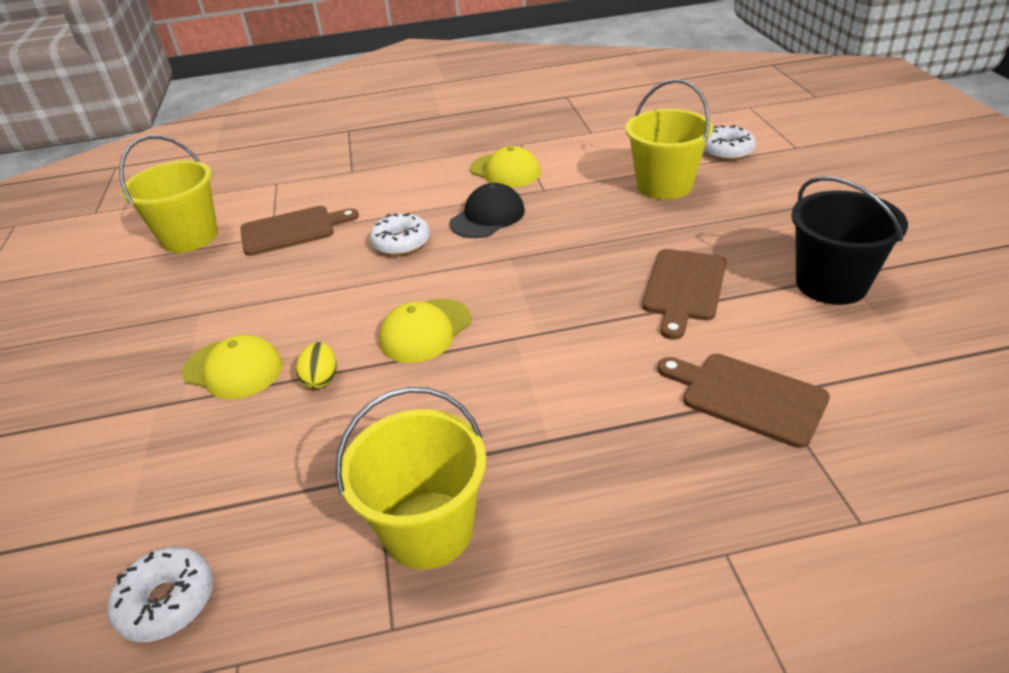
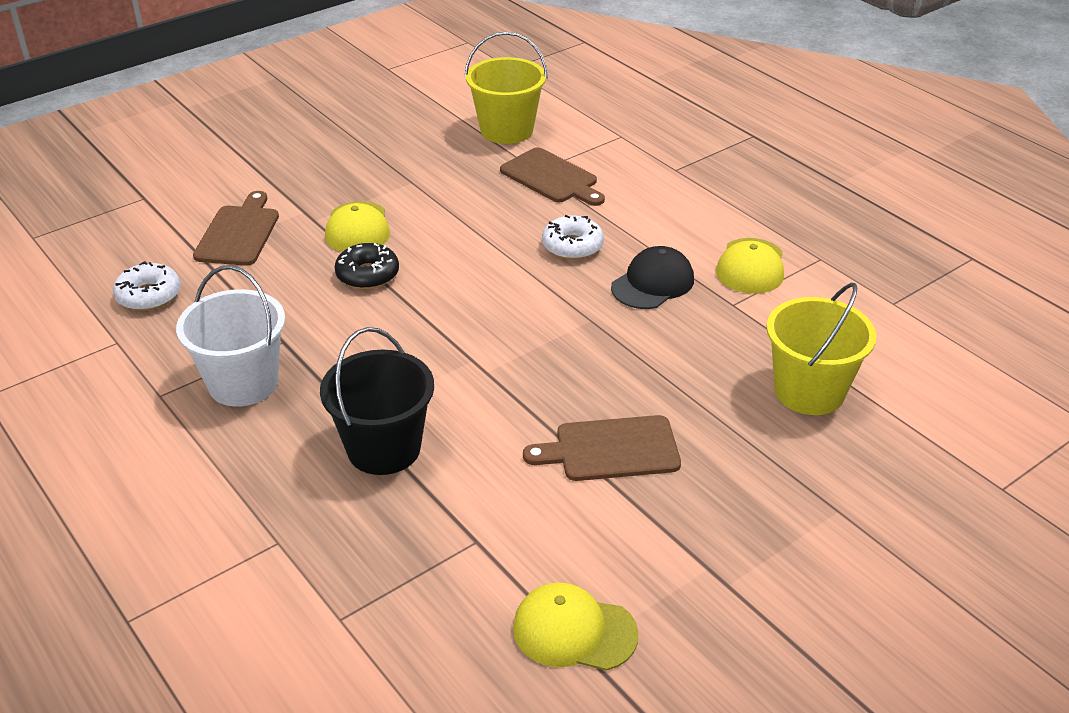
camera: 60 degrees right, 0 degrees up
yellow egg [296,342,337,389] -> black donut [335,243,399,289]
yellow bucket [336,387,486,569] -> white bucket [176,265,285,407]
yellow cap [379,299,472,363] -> yellow cap moved to [513,582,639,671]
black cap [449,183,525,238] -> black cap turned 60 degrees counterclockwise [611,246,694,309]
brown cutting board [657,354,830,448] -> brown cutting board moved to [193,191,279,266]
white donut [704,125,756,161] -> none
black bucket [791,176,908,305] -> black bucket moved to [320,327,434,475]

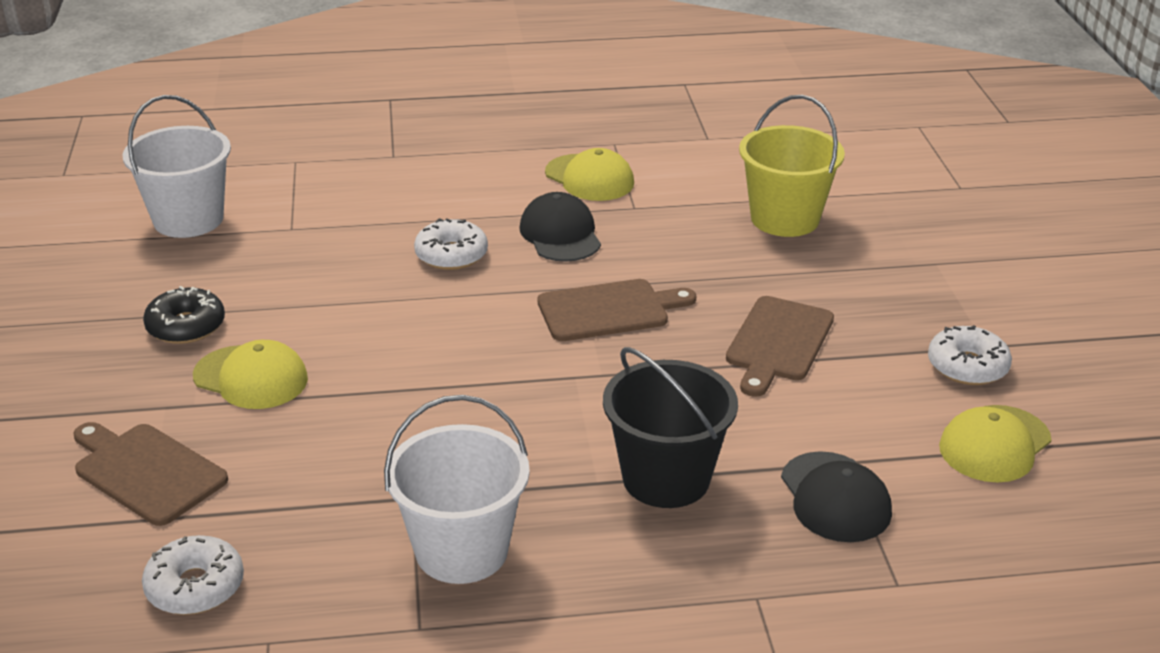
camera: 60 degrees left, 5 degrees down
black donut [335,243,399,289] -> black donut moved to [143,286,225,344]
yellow bucket [464,32,548,144] -> white bucket [123,95,231,238]
brown cutting board [500,147,605,206] -> brown cutting board moved to [538,279,696,341]
none -> black cap [781,451,892,542]
none -> white donut [928,325,1012,385]

